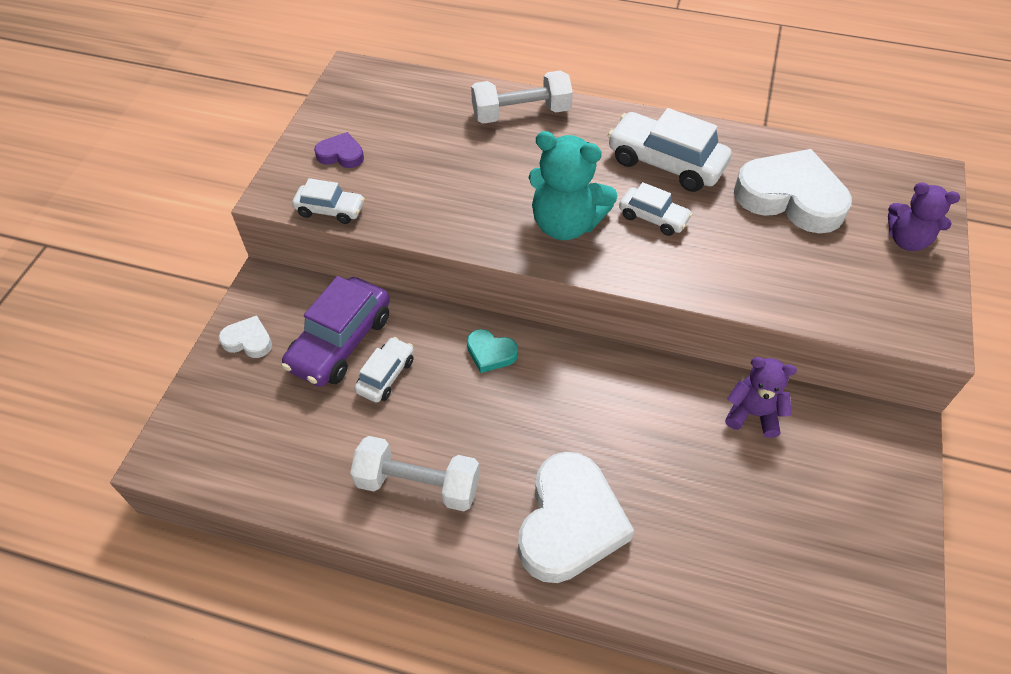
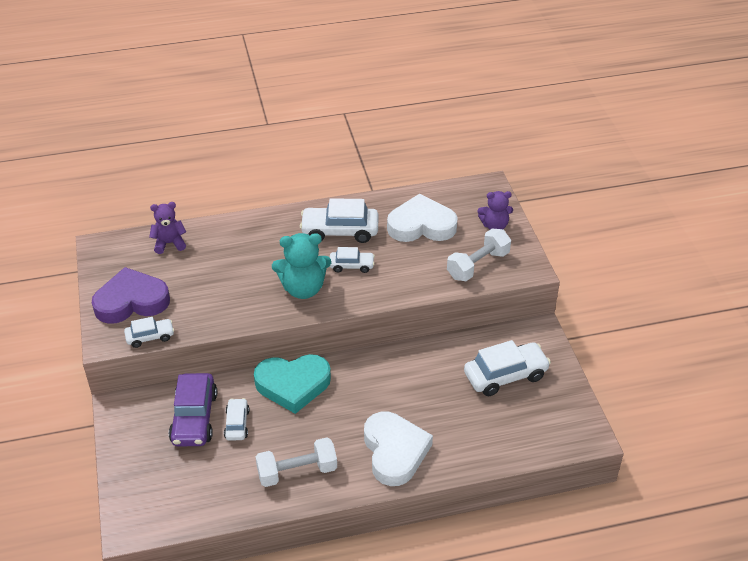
camera: 30 degrees left, 10 degrees down
white heart [218,315,272,358] -> none
purple heart [314,132,364,168] -> purple heart [92,267,170,324], size x2.14
turquoise heart [467,329,518,373] -> turquoise heart [254,354,331,414], size x2.14
white dumbbell [471,71,573,124] -> white dumbbell moved to [447,228,511,281]
purple teddy bear [725,357,797,438] -> purple teddy bear moved to [149,202,186,254]
none -> white car [464,340,551,396]

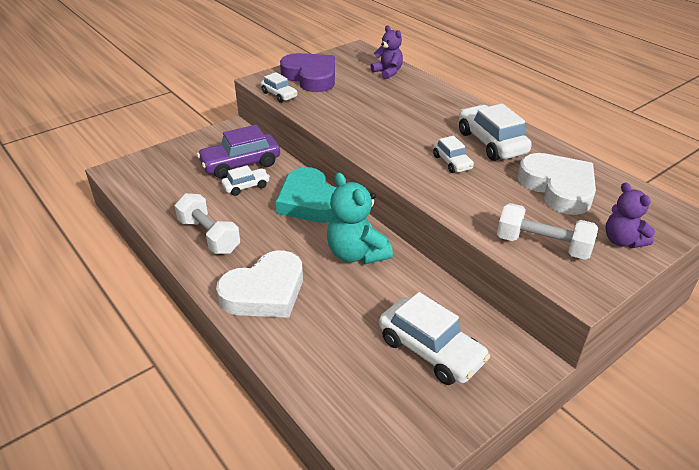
camera: 65 degrees right, 5 degrees down
turquoise teddy bear [272,233,331,299] -> turquoise teddy bear moved to [327,172,393,264]

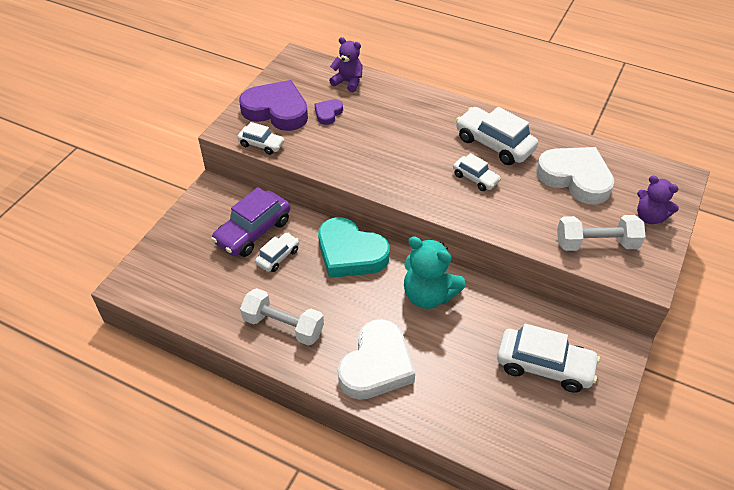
camera: 25 degrees left, 10 degrees up
none -> purple heart [315,99,343,125]

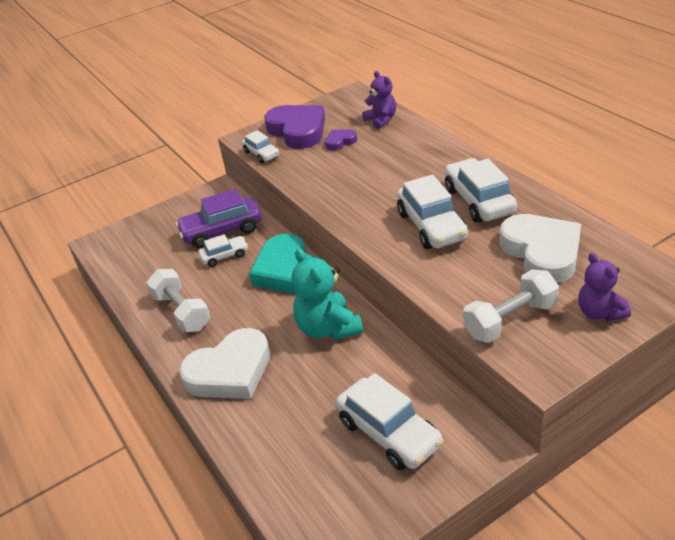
camera: 35 degrees right, 10 degrees down
white car [453,153,501,191] -> white car [397,174,468,249], size x1.78
white dumbbell [557,215,646,251] -> white dumbbell turned 60 degrees counterclockwise [463,269,559,343]

